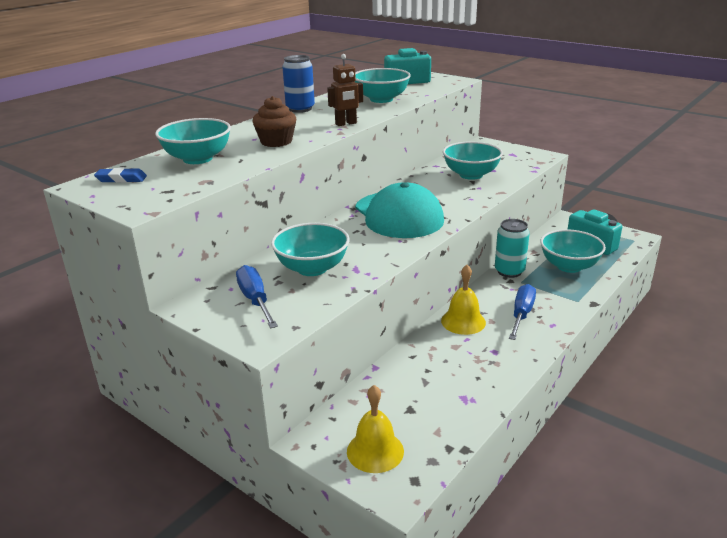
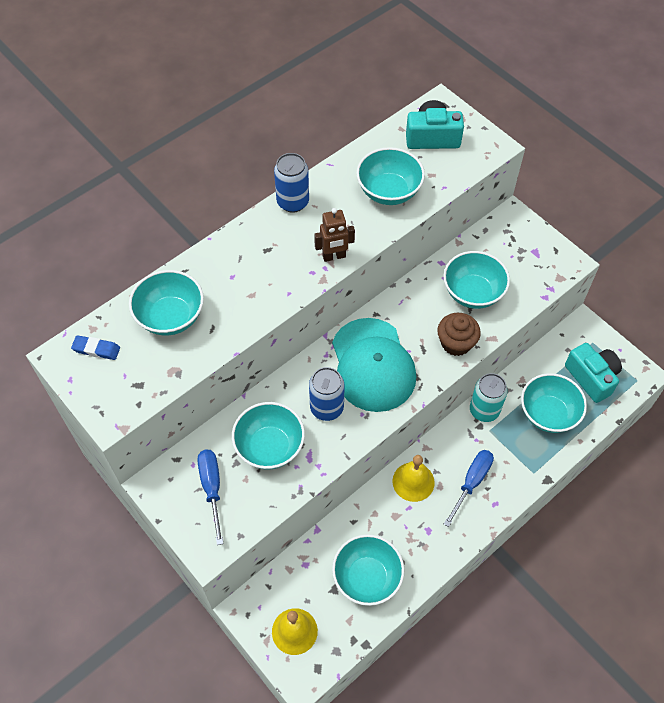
camera: 10 degrees right, 30 degrees up
brown cupcake [252,96,296,147] -> brown cupcake moved to [438,313,481,356]
none -> blue can [309,367,345,421]
none -> turquoise bowl [332,534,404,606]

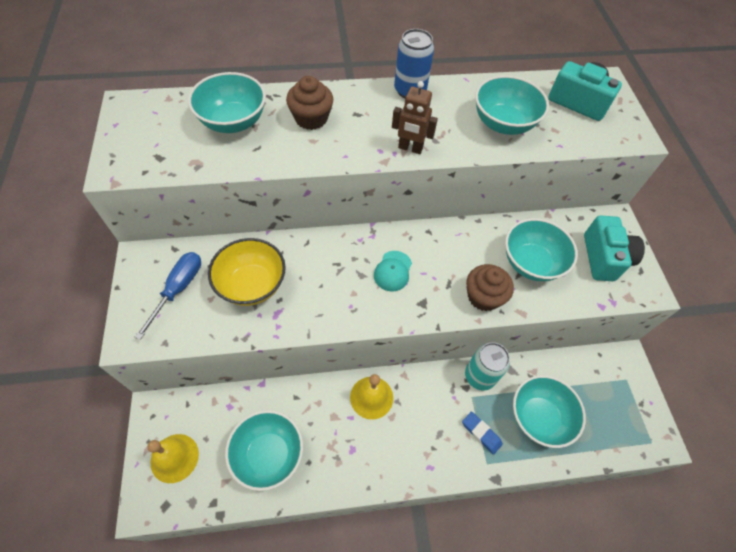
camera: 30 degrees right, 0 degrees up
blue eraser [71,335,120,360] -> blue eraser moved to [462,411,503,455]
turquoise bowl [232,402,305,470] -> yellow bowl [208,238,286,306]
blue can [309,367,345,421] -> none
turquoise cap [332,318,416,412] -> turquoise cap [374,251,412,291], size x0.43
blue screwdriver [444,450,494,527] -> none
turquoise camera [565,343,622,403] -> turquoise camera moved to [584,215,645,281]
none -> brown cupcake [286,76,333,130]

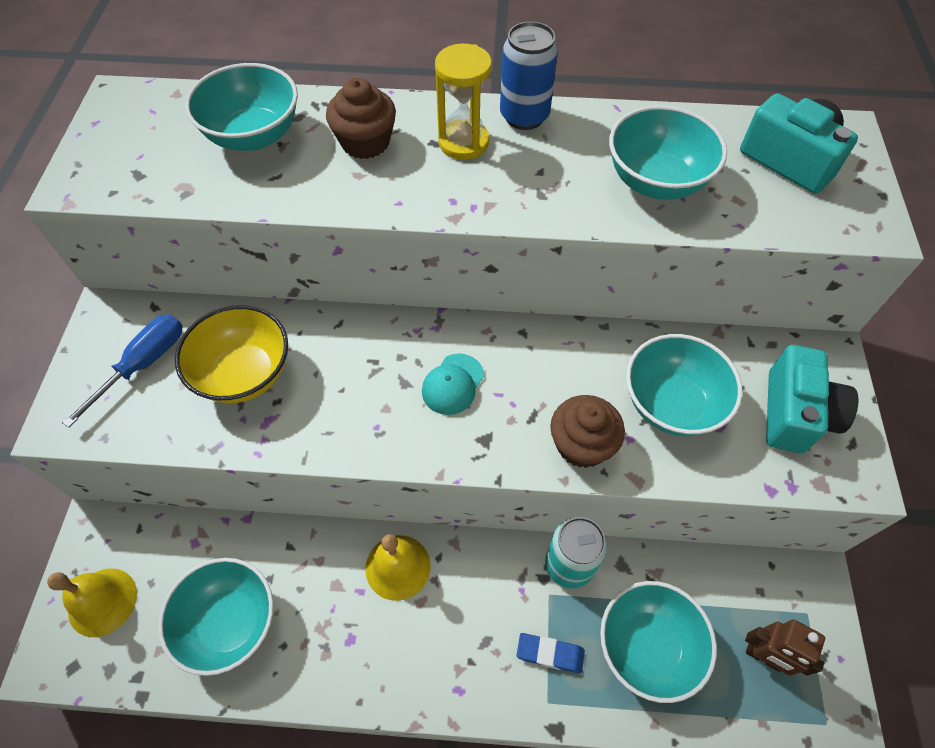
camera: 15 degrees right, 0 degrees up
brown robot [392,81,438,154] -> brown robot moved to [745,619,825,676]
blue eraser [462,411,503,455] -> blue eraser turned 45 degrees counterclockwise [517,633,585,673]
none -> yellow hourglass [435,43,492,160]

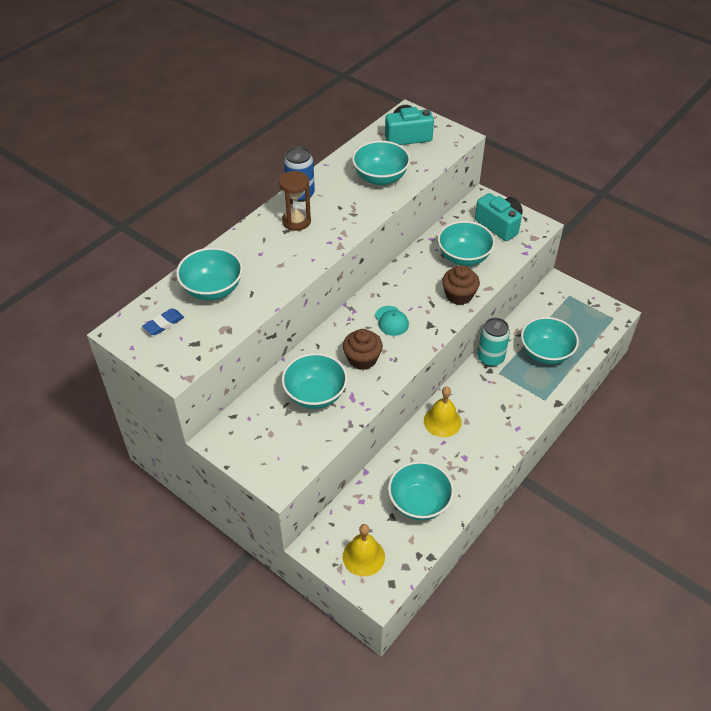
camera: 55 degrees left, 10 degrees down
blue screwdriver [62,314,183,428] -> none
yellow bowl [175,305,288,403] -> turquoise bowl [282,353,347,409]
brown cupcake [326,78,396,159] -> brown cupcake moved to [343,329,383,370]
yellow hourglass [435,43,492,160] -> brown hourglass [279,171,311,231]
blue eraser [517,633,585,673] -> blue eraser moved to [142,308,184,335]
brown robot [745,619,825,676] -> none

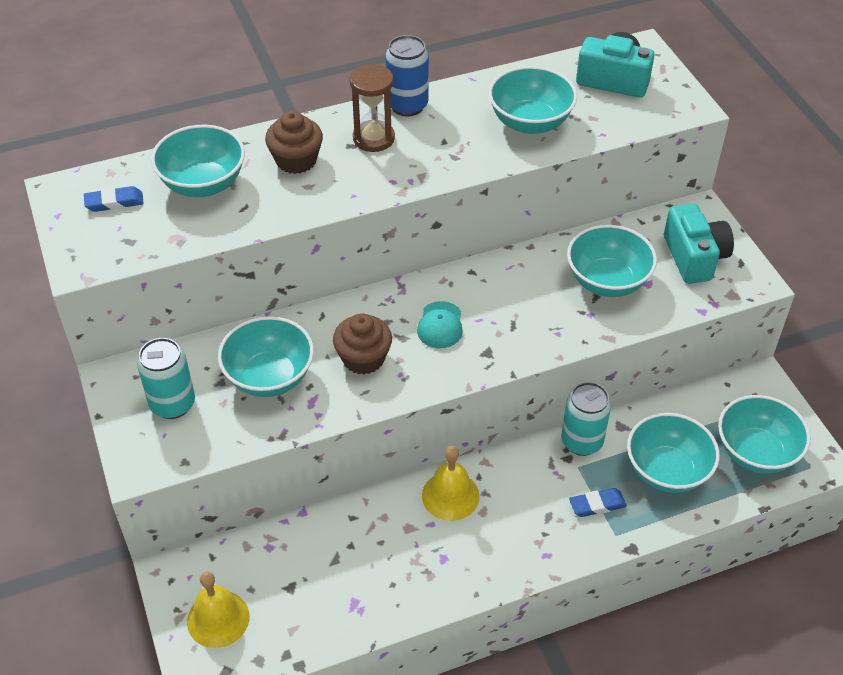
camera: 30 degrees right, 0 degrees up
turquoise bowl [388,461,454,520] -> turquoise bowl moved to [718,395,810,474]
brown cupcake [442,265,480,305] -> brown cupcake moved to [265,111,323,174]
none -> turquoise can [137,338,195,419]
none -> blue eraser [569,488,627,517]

